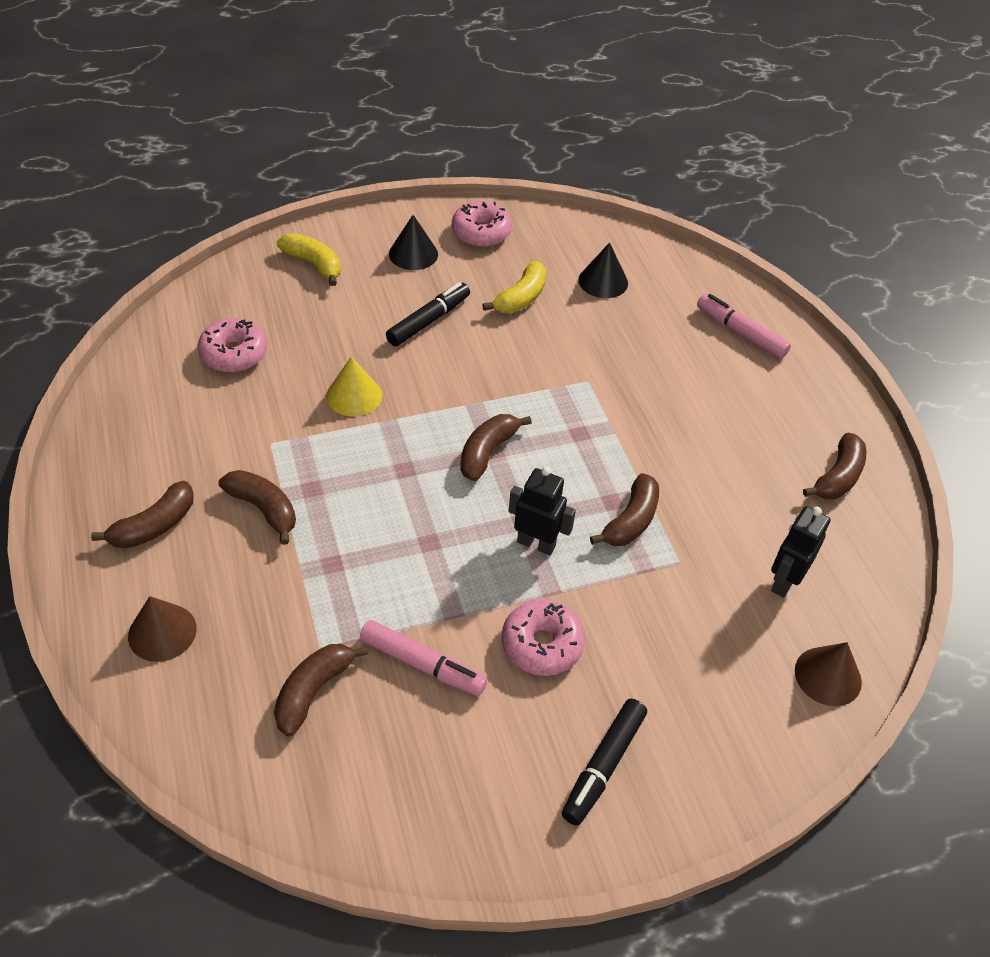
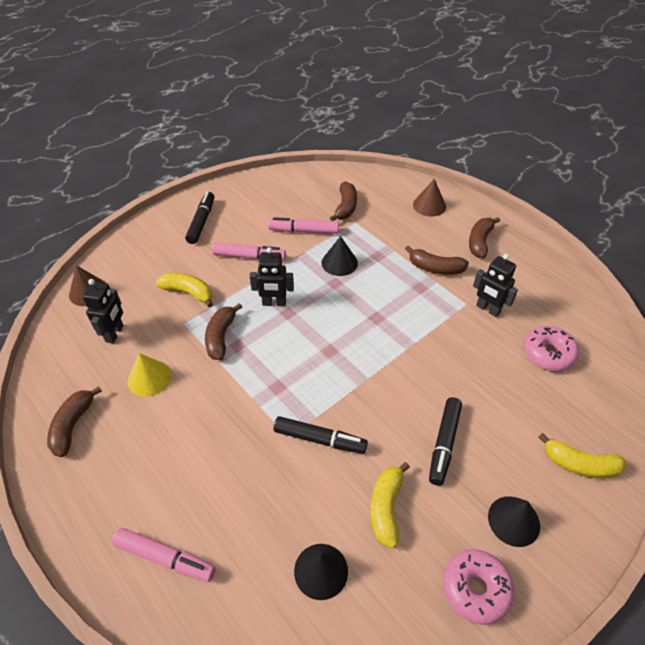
camera: 160 degrees right, 0 degrees up
yellow cone [326,356,382,416] -> yellow cone moved to [128,353,171,397]
brown banana [460,414,532,481] -> none
pink donut [502,600,585,676] -> pink marker [212,242,286,261]
none -> yellow banana [156,273,213,307]
none -> black marker [274,416,368,454]
none -> black cone [321,236,358,276]
none -> black robot [473,254,518,317]

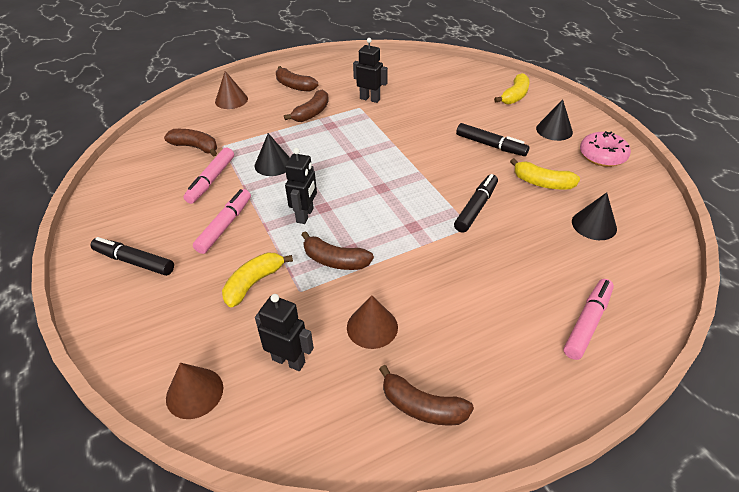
camera: 75 degrees left, 5 degrees down
yellow cone [128,353,171,397] -> brown cone [347,295,398,349]
black robot [473,254,518,317] -> black robot turned 120 degrees counterclockwise [353,38,388,103]
pink donut [524,326,579,371] -> none

